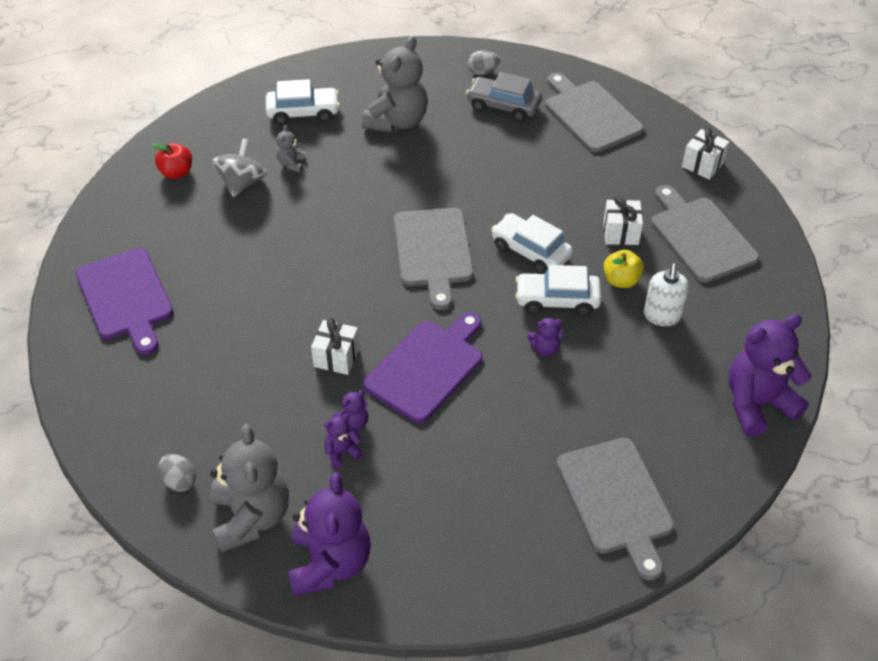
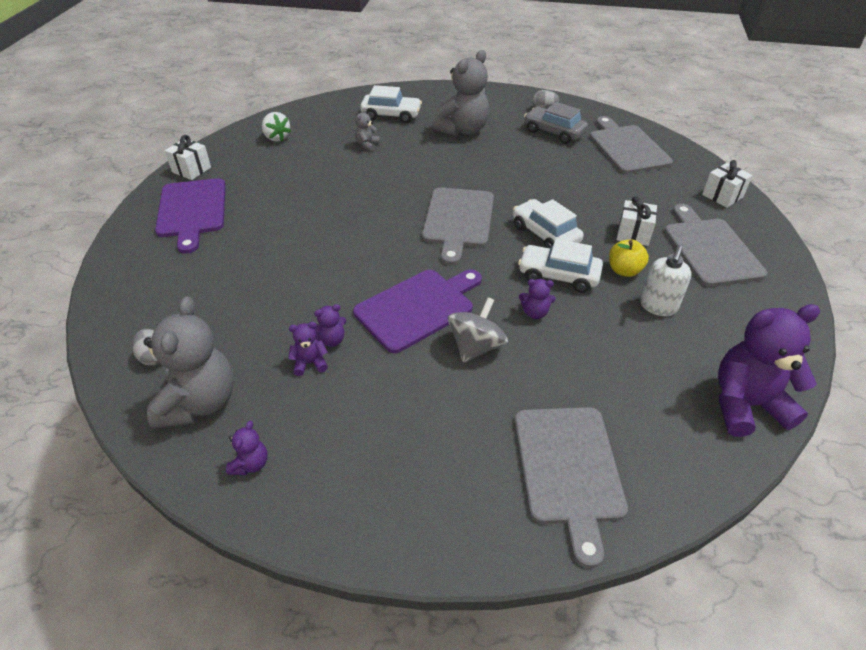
camera: 15 degrees right, 5 degrees down
red apple [151,143,192,179] -> white strawberry [262,112,291,142]
grey spinning top [212,138,267,197] -> grey spinning top moved to [448,297,508,363]
purple teddy bear [288,472,371,596] -> purple teddy bear [226,421,268,475], size x0.44
white gift [311,318,359,375] -> white gift moved to [165,135,211,180]

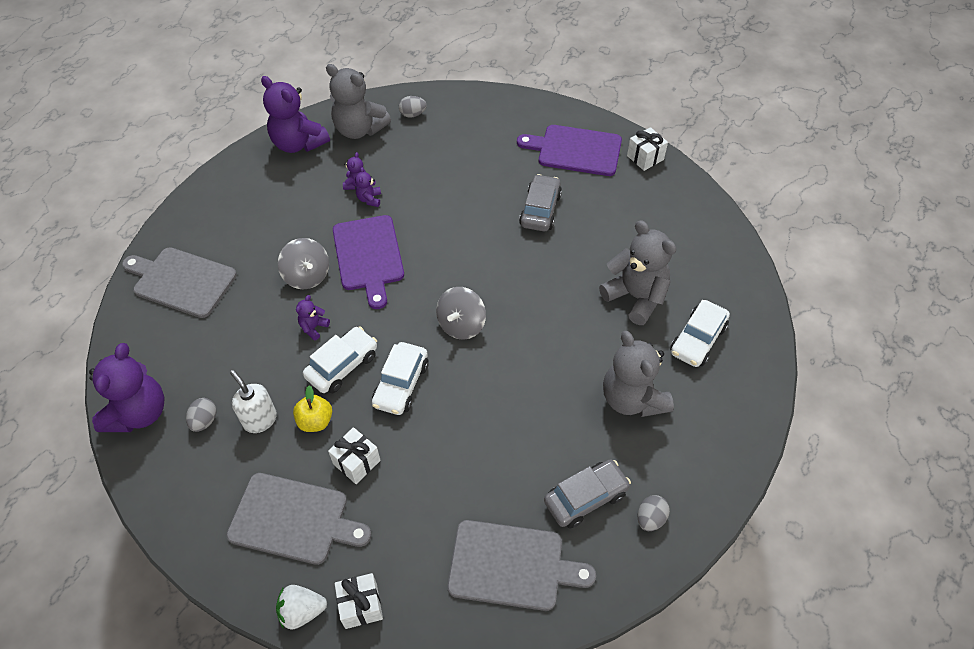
camera: 115 degrees right, 10 degrees up
purple teddy bear [226,421,268,475] -> purple teddy bear [261,76,330,153], size x2.25
white strawberry [262,112,291,142] -> white strawberry moved to [276,585,327,630]
grey teddy bear [355,108,380,151] -> grey teddy bear [599,220,676,325], size x2.25
grey cutting board [422,187,494,265] -> grey spinning top [436,287,486,340]
white car [513,199,583,248] -> white car turned 120 degrees clockwise [372,342,429,415]
none -> grey egg [186,398,217,432]
none -> grey car [519,174,562,231]

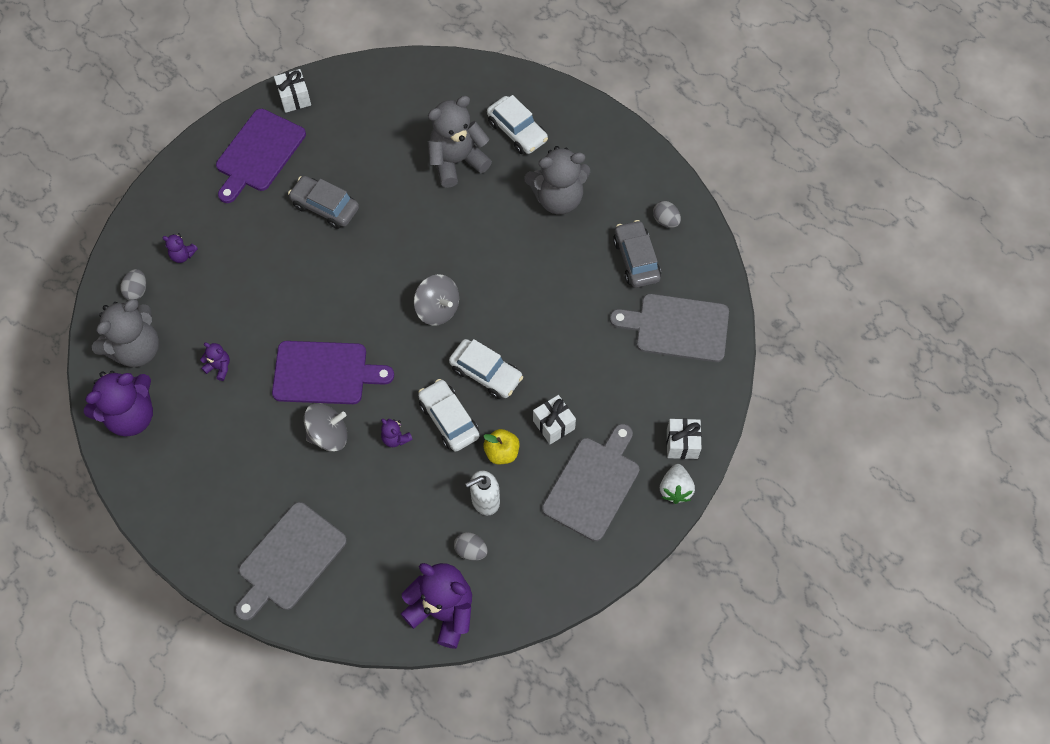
camera: 75 degrees left, 10 degrees up
purple teddy bear [355,167,381,207] -> purple teddy bear moved to [162,233,198,263]
grey cutting board [447,520,596,611] -> grey cutting board turned 105 degrees counterclockwise [610,294,729,362]

